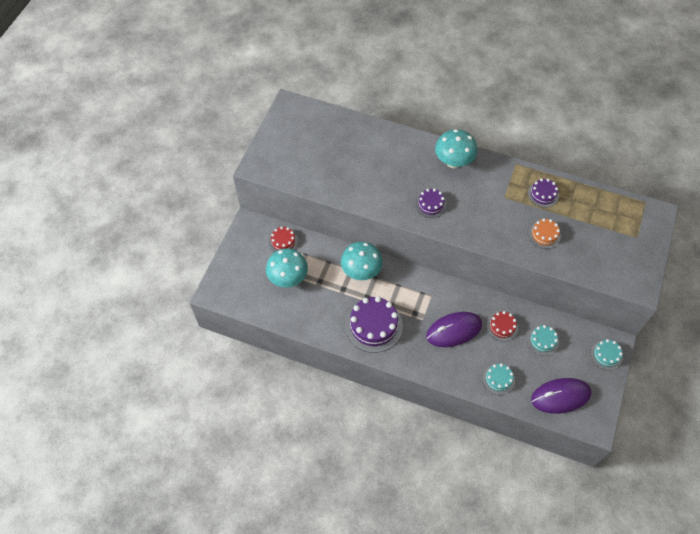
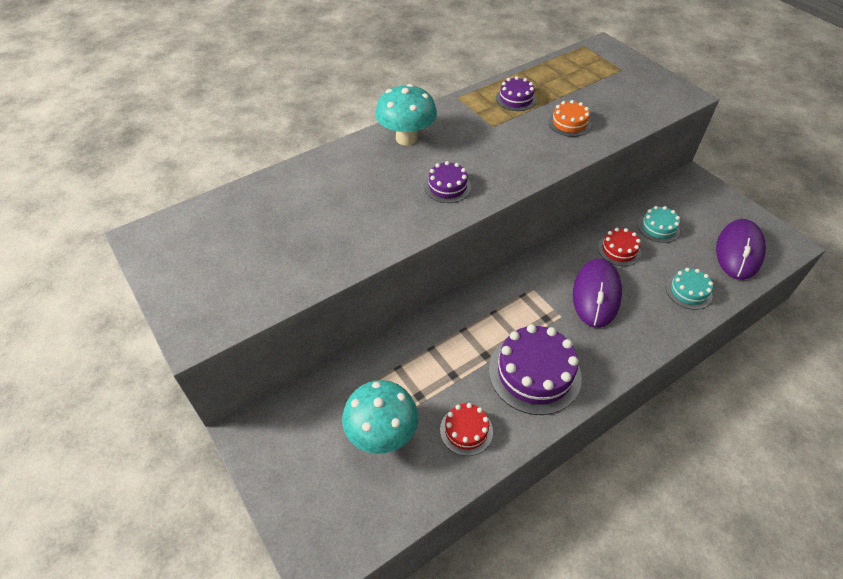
camera: 55 degrees left, 10 degrees down
red cake [269,226,298,252] -> red cake moved to [440,403,493,456]
turquoise mushroom [341,242,383,280] -> none
turquoise cake [590,339,623,370] -> none

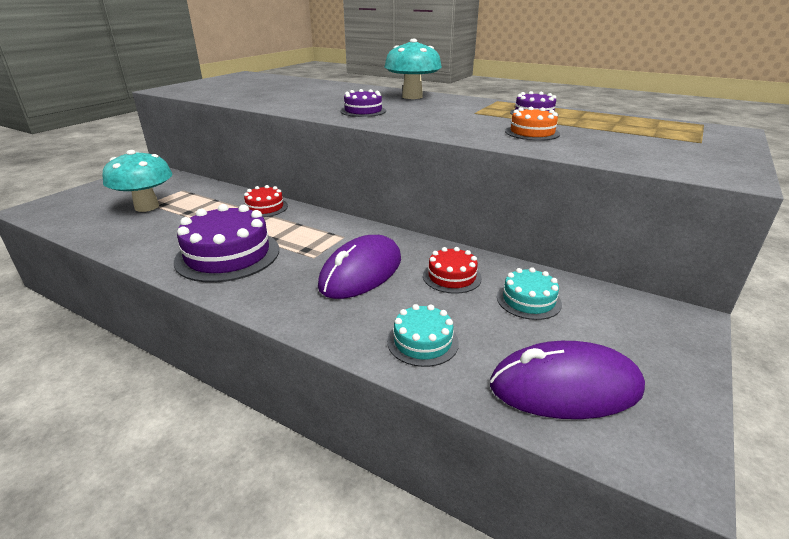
camera: 65 degrees right, 20 degrees down
red cake [440,403,493,456] -> red cake moved to [244,185,288,217]
purple mouse [573,258,622,328] -> purple mouse turned 45 degrees counterclockwise [318,235,401,299]

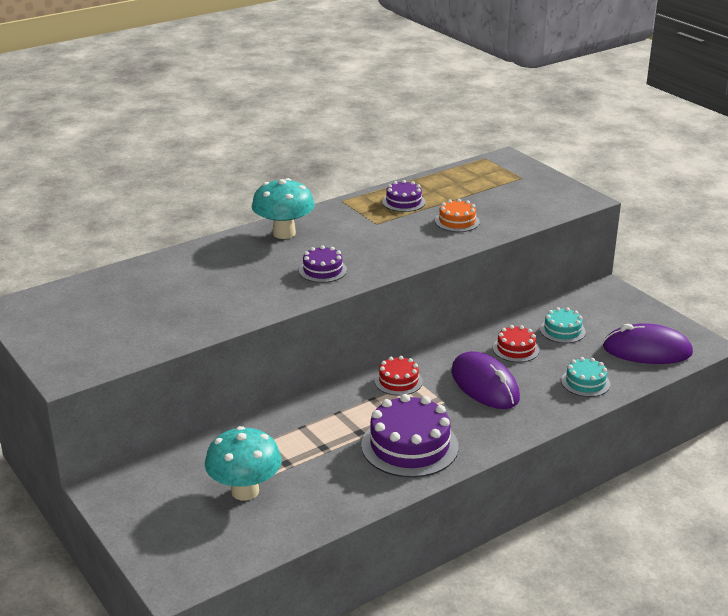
camera: 65 degrees left, 0 degrees up
red cake [244,185,288,217] -> red cake moved to [375,356,423,396]
purple mouse [490,341,645,419] -> purple mouse turned 75 degrees clockwise [603,323,693,364]

